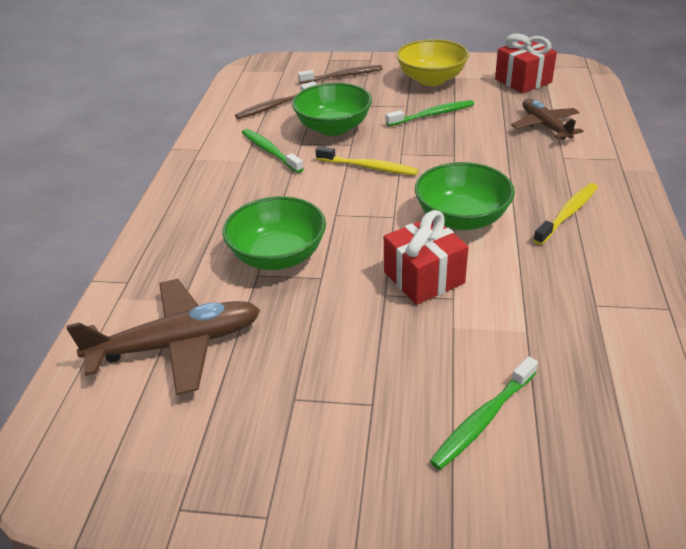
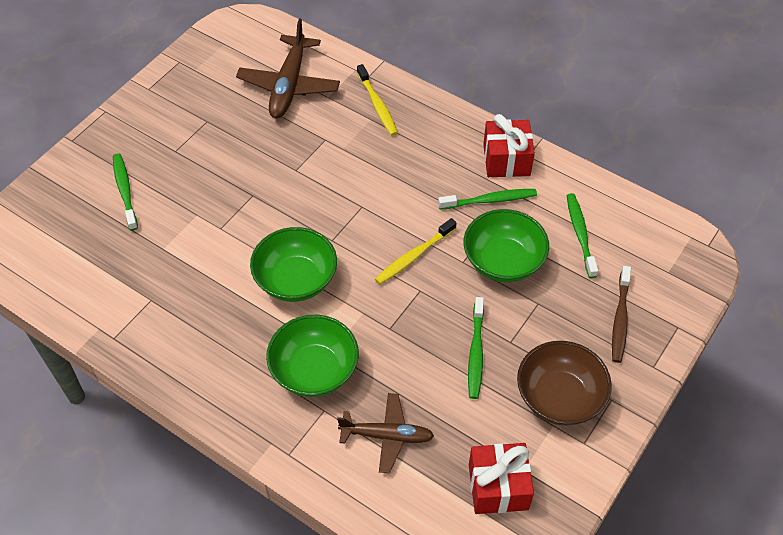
camera: 115 degrees right, 15 degrees up
green bowl [223,196,326,270] -> green bowl moved to [266,315,359,397]
brown toothbrush [235,81,317,119] -> green toothbrush [567,193,598,278]
red gift [384,210,468,305] -> red gift moved to [483,114,535,177]
yellow bowl [396,39,469,86] -> brown bowl [517,341,612,425]
yellow toothbrush [533,183,598,245] -> yellow toothbrush moved to [357,64,398,136]

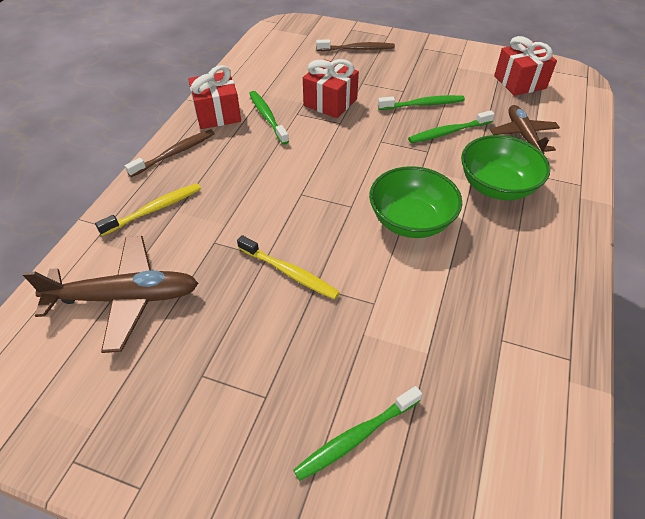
camera: 105 degrees left, 5 degrees down
yellow toothbrush [375,218,456,285] -> yellow toothbrush moved to [237,235,340,299]
green bowl [463,209,549,282] -> red gift [303,59,359,118]
brown bowl [517,341,612,425] -> none
green toothbrush [567,193,598,278] -> green toothbrush moved to [408,110,495,143]
none -> brown toothbrush [125,129,215,177]

